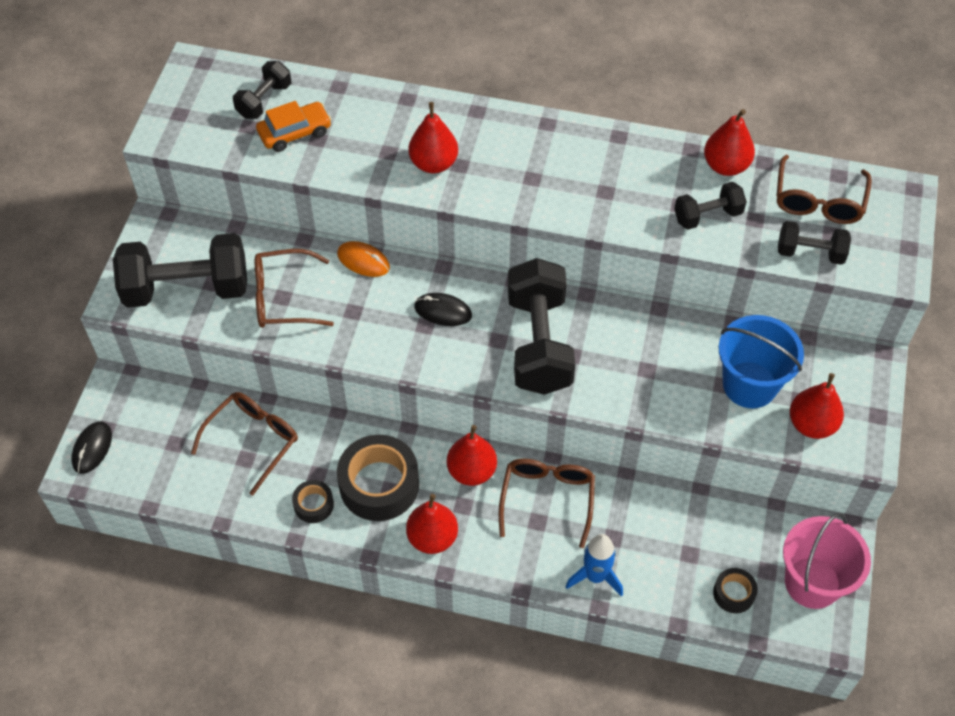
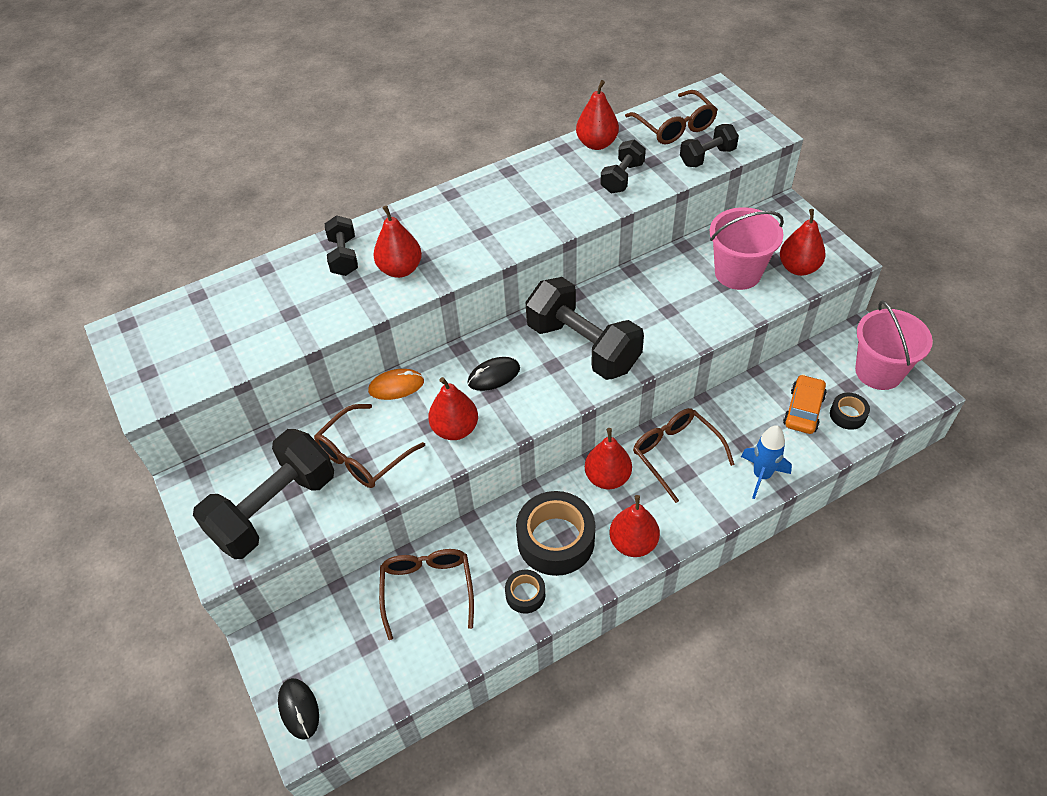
camera: 40 degrees left, 5 degrees down
black dumbbell [233,61,291,119] -> black dumbbell moved to [325,215,358,276]
orange car [256,101,332,152] -> orange car moved to [783,374,827,434]
blue bucket [719,315,804,408] -> pink bucket [710,207,784,290]
none -> red pear [428,377,478,440]

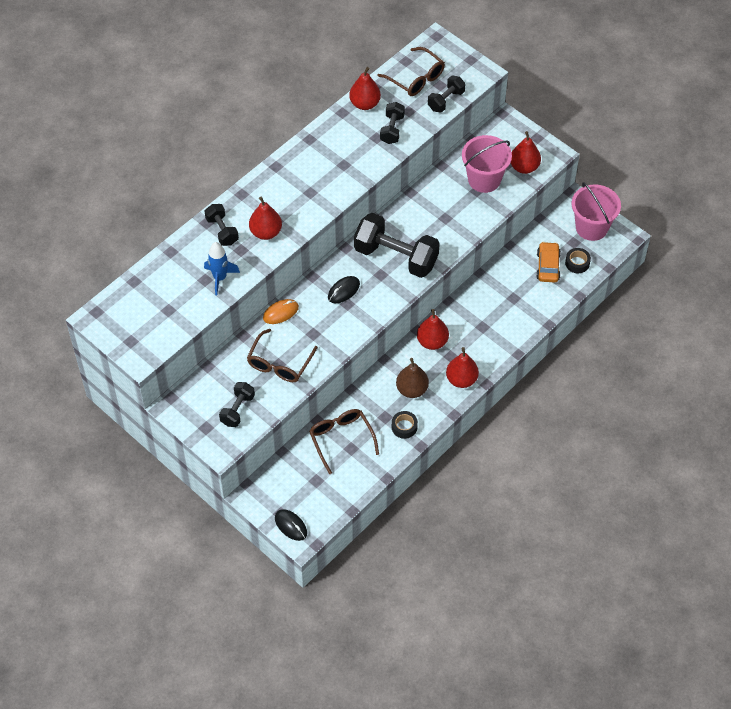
camera: 20 degrees left, 5 degrees up
black dumbbell [193,429,334,559] -> black dumbbell [219,382,255,427], size x0.52
red pear [428,377,478,440] -> none
black tape [516,491,595,576] -> brown pear [396,358,429,398]
brown glasses [633,408,735,503] -> none
blue rocket [741,425,792,499] -> blue rocket moved to [204,242,240,295]

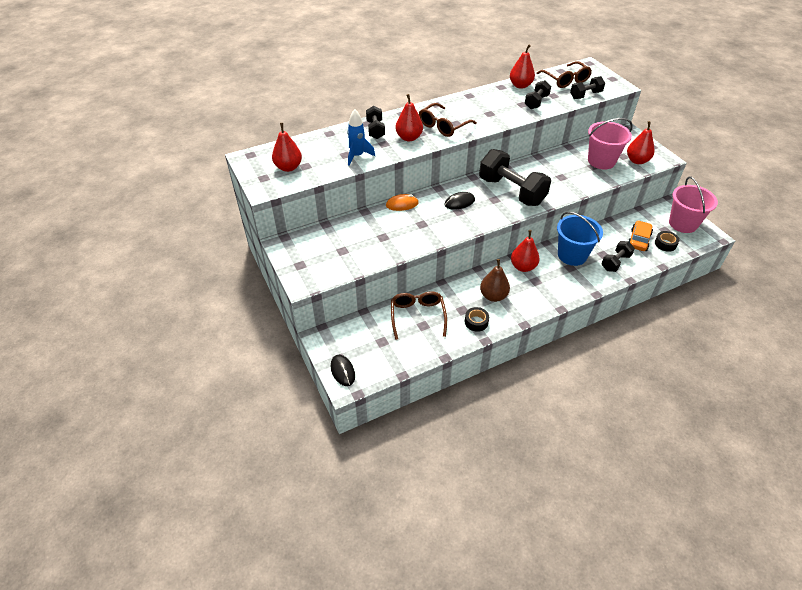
camera: 20 degrees right, 10 degrees down
black dumbbell [219,382,255,427] -> black dumbbell moved to [601,241,635,272]
brown glasses [247,329,318,382] -> brown glasses moved to [419,103,477,137]
red pear [446,347,479,388] -> red pear moved to [272,123,302,172]
none -> blue bucket [557,212,603,266]

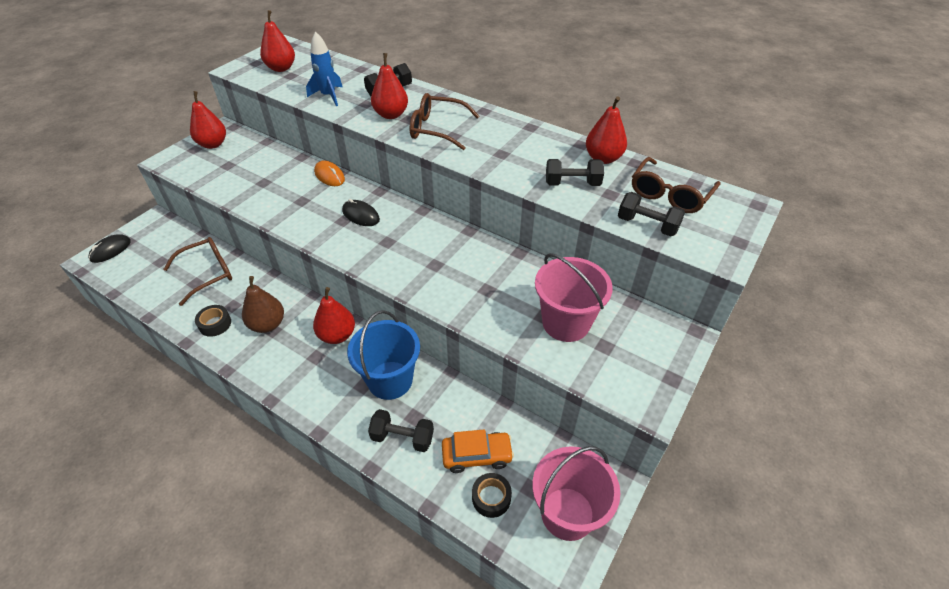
camera: 60 degrees right, 0 degrees up
black dumbbell [479,149,551,206] -> none
red pear [627,121,655,164] -> red pear moved to [190,91,226,149]

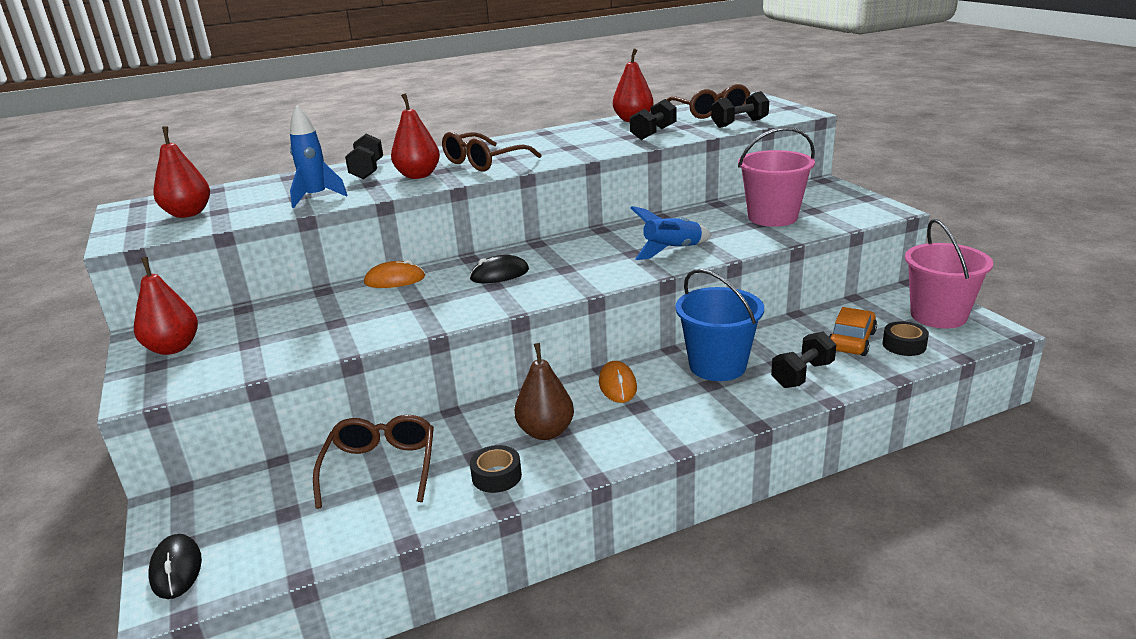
camera: 55 degrees left, 20 degrees down
red pear [313,287,355,344] -> orange mouse [599,361,637,403]
none -> blue rocket [631,206,712,260]

